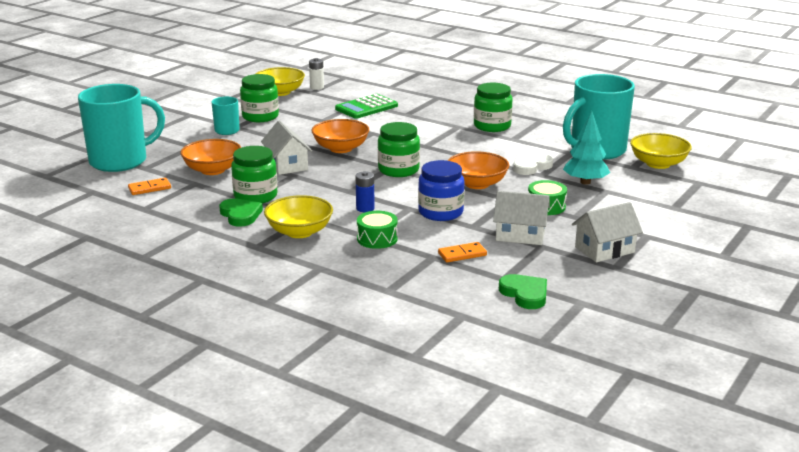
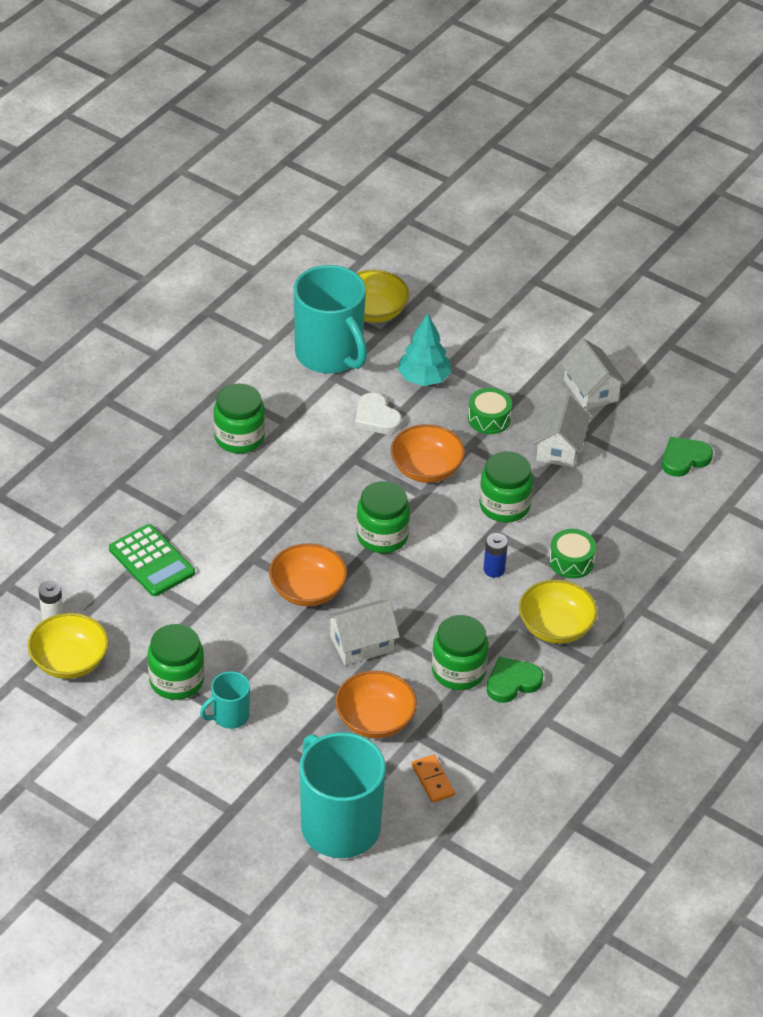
camera: 90 degrees left, 20 degrees up
blue jar [418,160,465,221] -> green jar [479,451,533,522]
orange domino [438,242,487,262] -> none

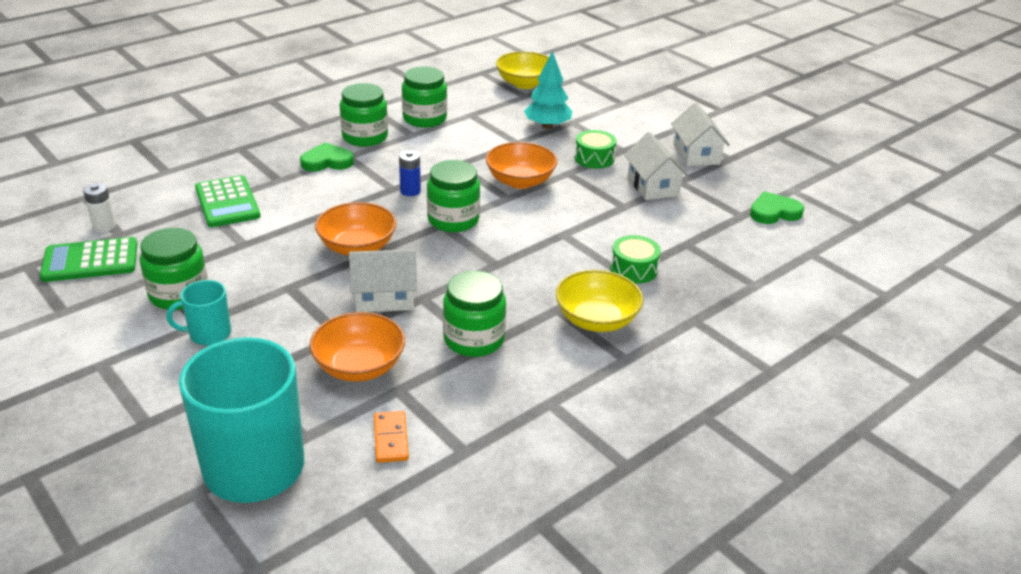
camera: 15 degrees right, 10 degrees down
yellow bowl [28,613,109,679] -> green calculator [40,237,137,282]
turquoise mug [294,265,367,373] -> none
white heart [355,393,402,434] -> none
green jar [479,451,533,522] -> green jar moved to [402,67,447,128]
blue battery [483,533,508,578] -> blue battery moved to [399,150,421,196]
green heart [487,657,543,703] -> green heart moved to [300,142,354,172]
white house [532,394,590,468] -> white house turned 45 degrees counterclockwise [624,132,689,200]

